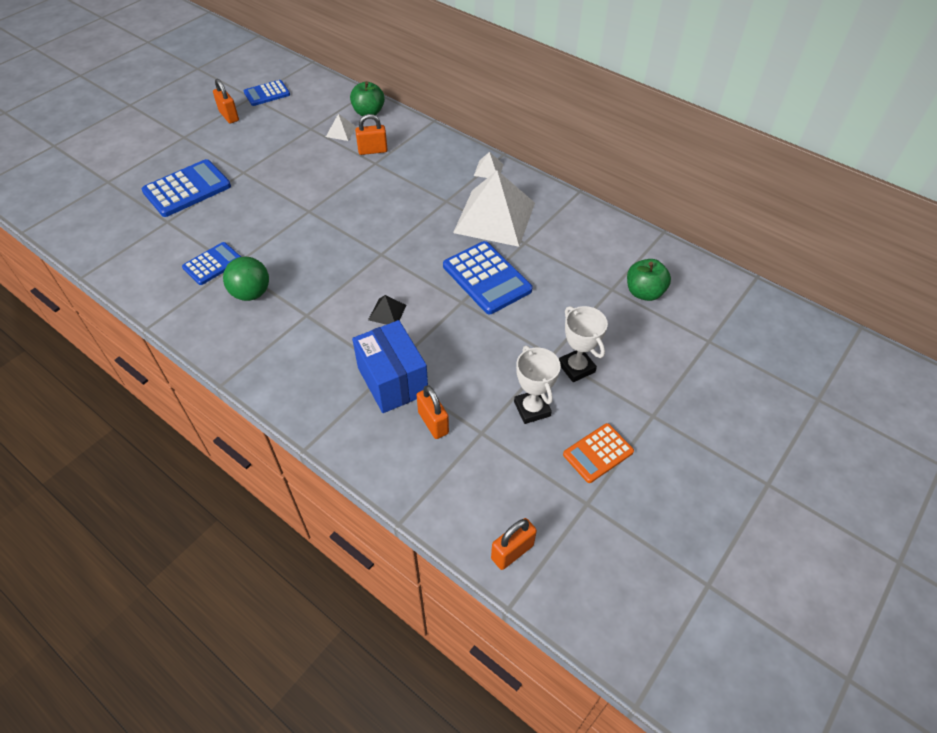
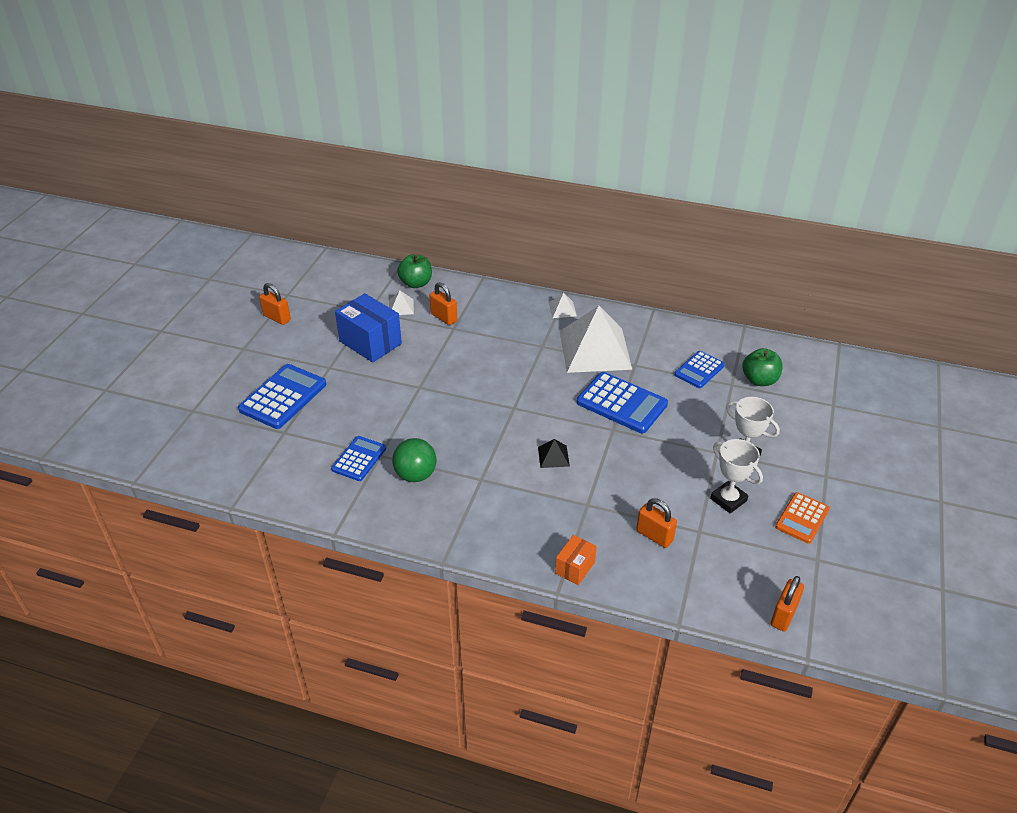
camera: 20 degrees left, 10 degrees down
blue calculator [244,80,290,106] -> blue calculator moved to [674,351,725,388]
blue box [352,320,428,413] -> blue box moved to [335,293,402,363]
orange padlock [355,114,388,155] -> orange padlock turned 75 degrees clockwise [429,282,457,325]
none -> orange box [555,535,597,585]

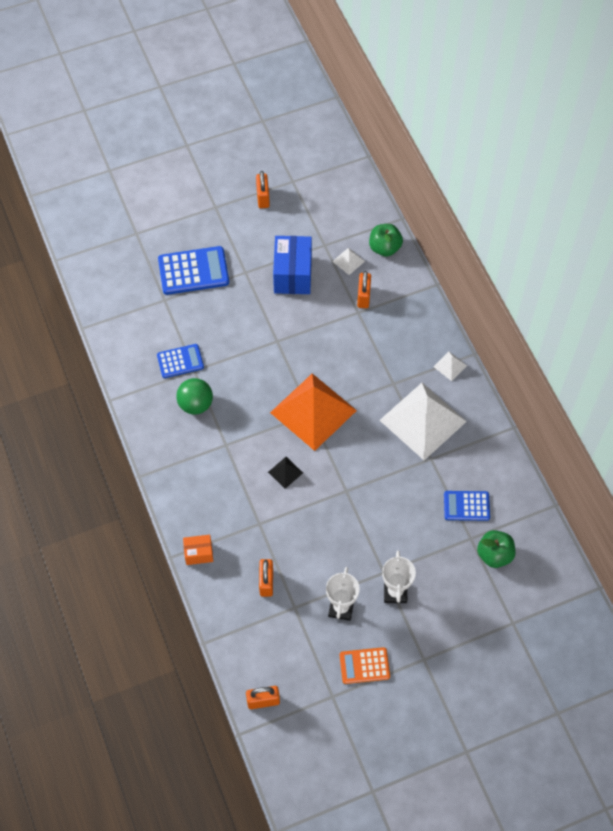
camera: 50 degrees right, 20 degrees up
blue calculator [577,372,668,433] -> none
none -> orange pyramid [270,374,357,451]

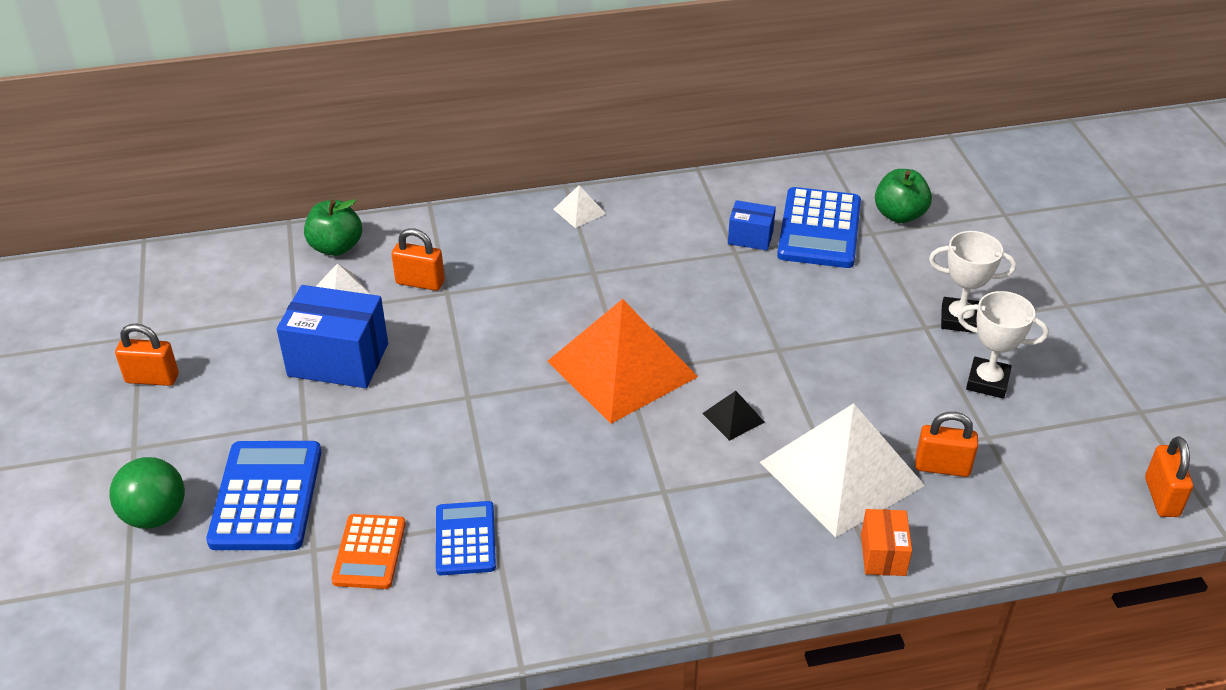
camera: 80 degrees left, 20 degrees down
green ball [176,378,213,414] -> green ball moved to [110,457,185,529]
orange calculator [339,647,390,684] -> orange calculator moved to [331,514,406,589]
white pyramid [379,383,467,460] -> white pyramid moved to [760,403,925,537]
blue calculator [444,491,490,521] -> blue calculator [777,187,861,268], size x1.62
none -> blue box [728,200,776,250]

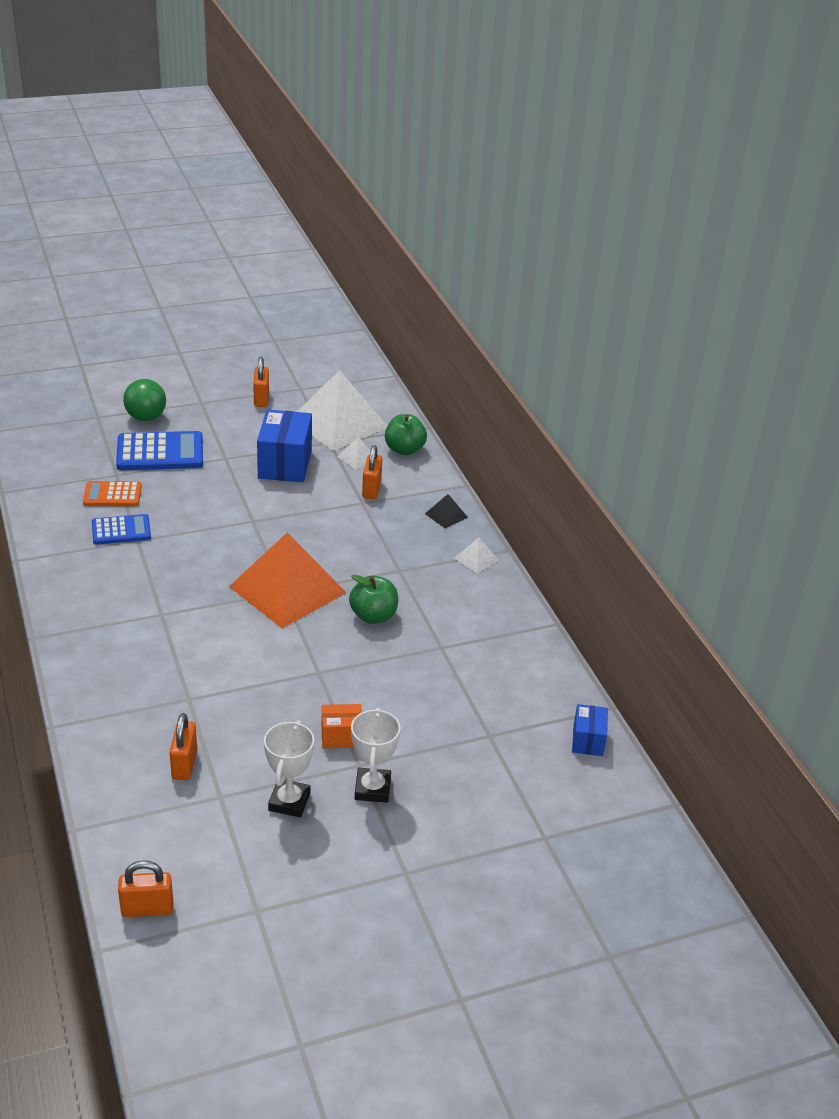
camera: 80 degrees right, 5 degrees down
black pyramid [702,391,765,441] -> black pyramid moved to [425,494,468,528]
blue box [728,200,776,250] -> blue box moved to [572,704,608,756]
white pyramid [760,403,925,537] -> white pyramid moved to [297,370,387,451]
blue calculator [777,187,861,268] -> none
orange box [861,509,912,576] -> orange box moved to [322,704,362,748]
green apple [875,169,932,223] -> green apple moved to [349,575,398,624]

